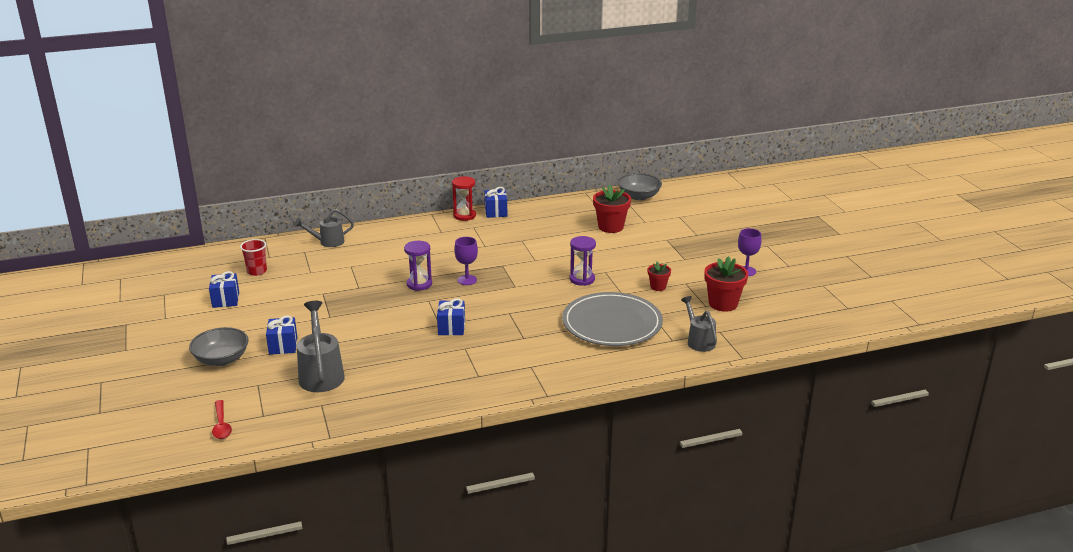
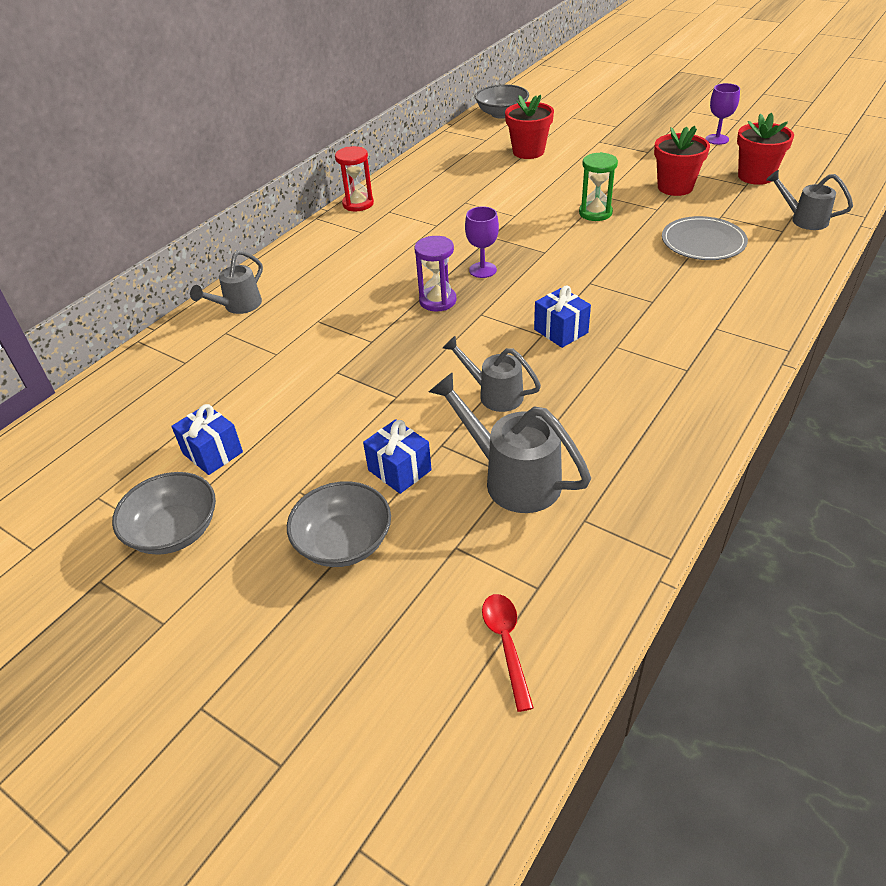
camera: 35 degrees left, 15 degrees up
red spoon [212,400,232,439] -> red spoon turned 135 degrees counterclockwise [482,594,534,712]
red cup [240,239,267,276] -> none
blue gift [484,187,507,218] -> none
grey plate [562,292,663,346] -> grey plate [662,216,748,260], size x0.64
purple hourglass [570,236,596,286] -> green hourglass [579,152,618,221]
red flower pot [648,261,671,291] -> red flower pot [654,126,710,196], size x1.78
none -> grey bowl [112,472,216,555]
none -> grey watering can [443,336,541,412]

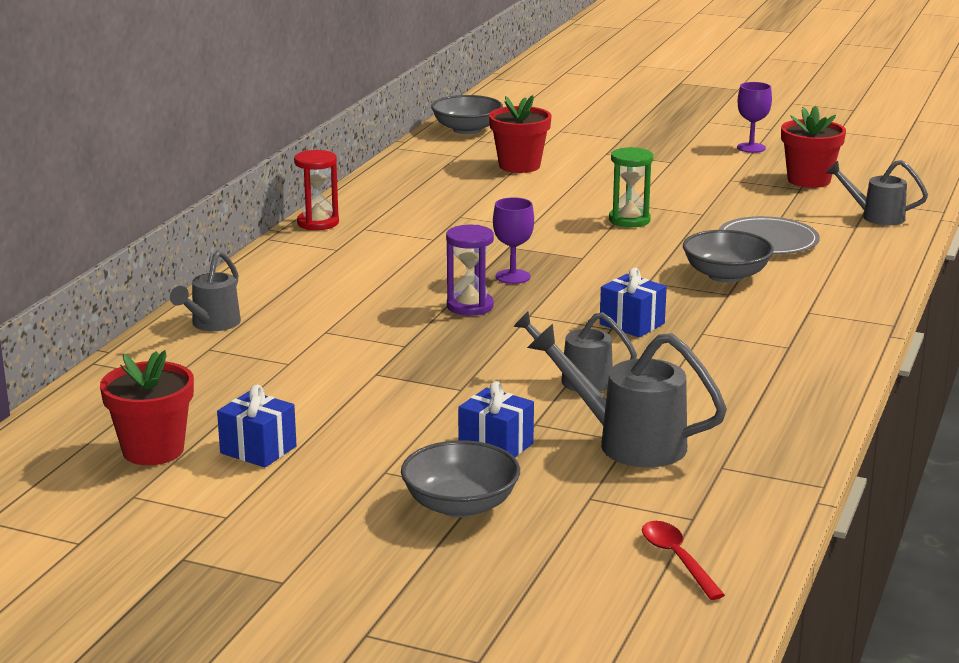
camera: 15 degrees left, 20 degrees down
grey bowl [112,472,216,555] -> grey bowl moved to [683,230,774,283]
red flower pot [654,126,710,196] -> red flower pot moved to [100,350,194,465]

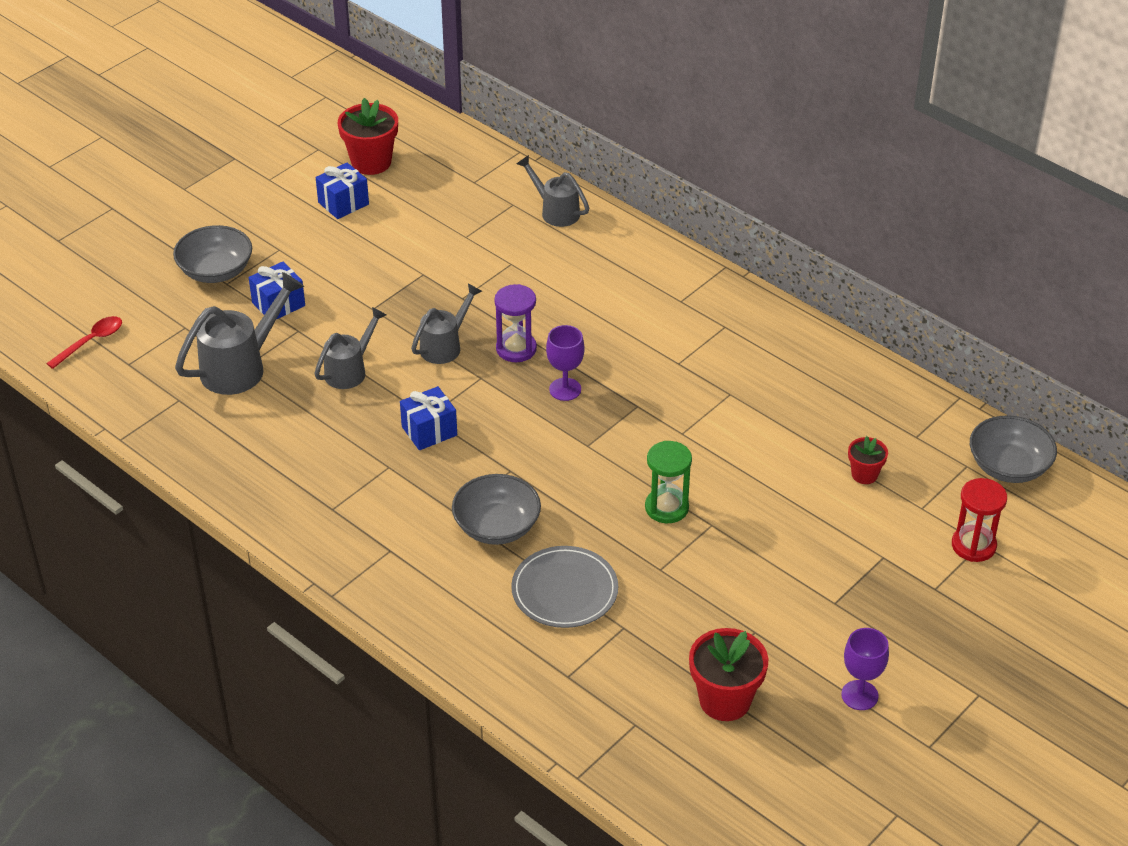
camera: 110 degrees right, 20 degrees up
red hourglass [294,150,339,230] -> red hourglass moved to [952,478,1007,562]
red flower pot [489,95,552,173] -> red flower pot [848,436,888,484], size x0.56
red spoon [642,521,725,600] -> red spoon turned 45 degrees counterclockwise [46,316,122,369]
grey watering can [826,160,928,225] -> grey watering can moved to [411,283,482,364]

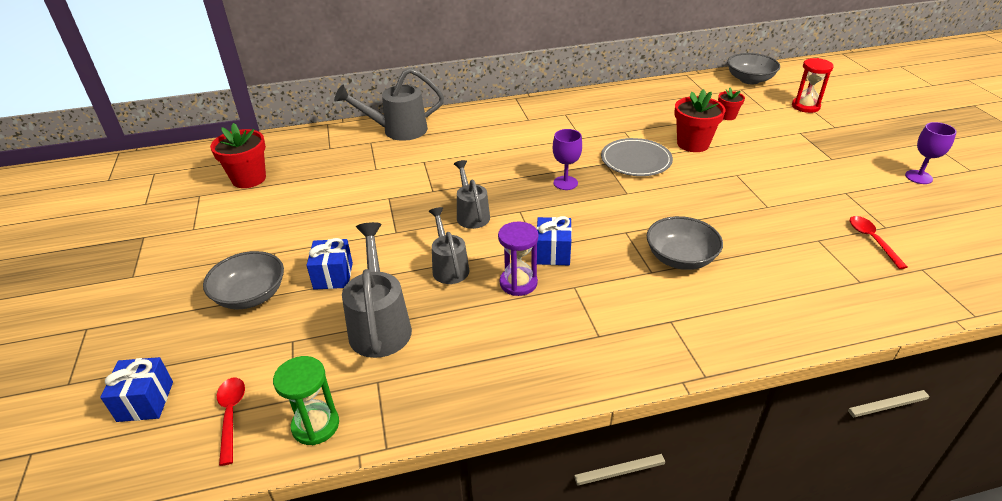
camera: 55 degrees left, 5 degrees down
blue gift [316,162,369,219] -> blue gift moved to [100,357,173,422]
purple hourglass [494,284,537,362] -> purple hourglass moved to [498,221,538,296]
grey plate [511,546,618,628] -> grey plate moved to [601,138,673,176]
grey watering can [516,155,589,227] -> grey watering can [334,68,444,141], size x1.54
green hourglass [645,441,692,523] -> green hourglass moved to [273,356,339,445]
red flower pot [689,628,768,721] -> red flower pot moved to [674,89,725,152]
none -> red spoon [850,216,907,269]

